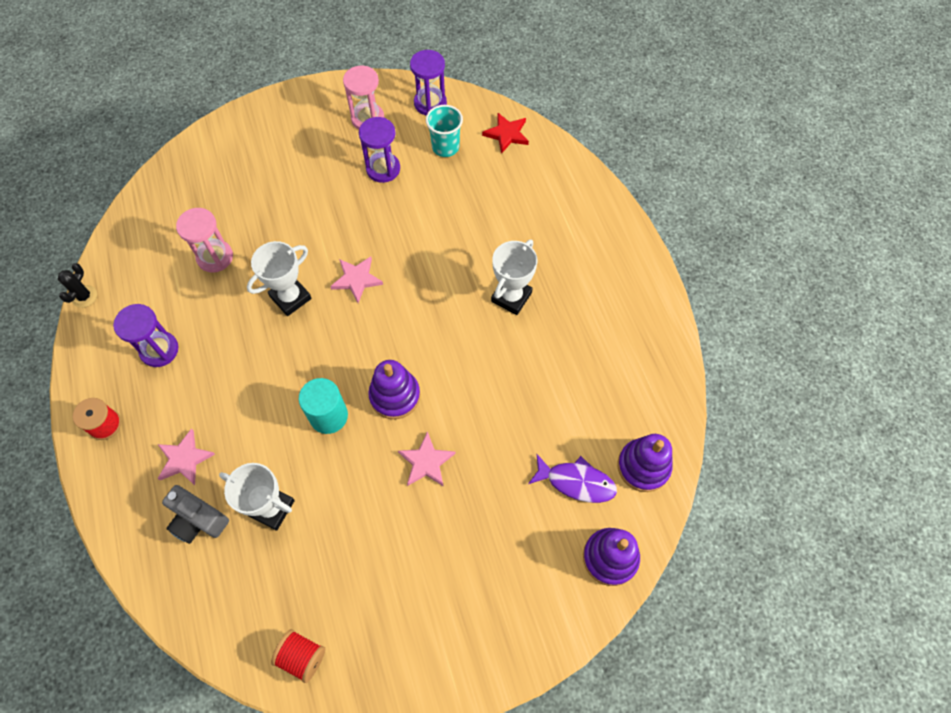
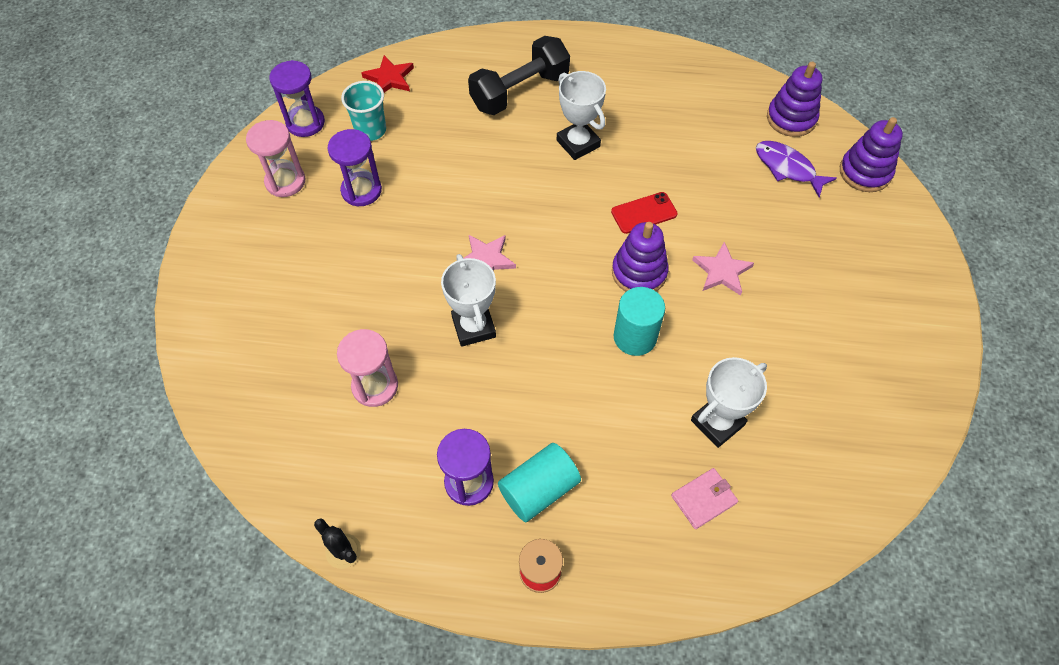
camera: 65 degrees left, 5 degrees down
pink star [157,429,215,485] -> none
grey camera [162,485,229,544] -> pink wallet [671,468,738,529]
red spool [271,629,325,683] -> none
purple fish [528,454,617,503] -> purple fish turned 90 degrees counterclockwise [756,141,837,197]
none -> black dumbbell [468,36,570,115]
none -> turquoise cylinder [498,443,581,522]
none -> red phone [611,192,678,234]

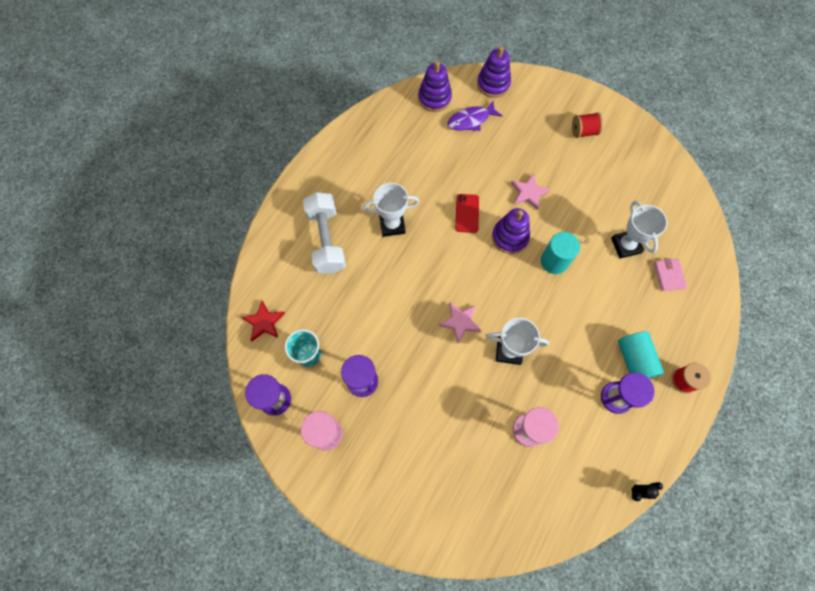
camera: 65 degrees left, 10 degrees up
black dumbbell [468,36,570,115] -> white dumbbell [303,192,346,274]
none -> red spool [572,112,603,138]

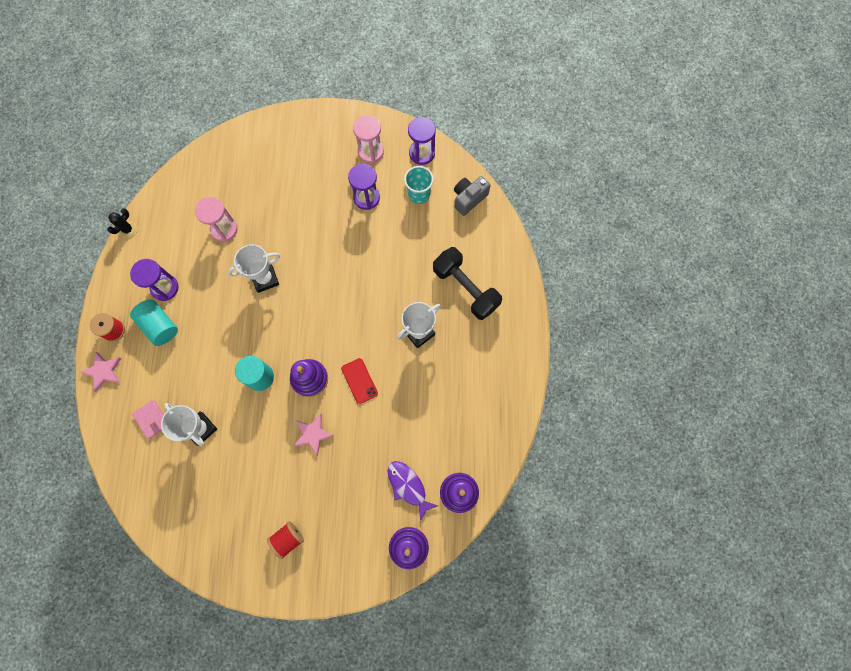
camera: 150 degrees right, 5 degrees up
red star [241,301,285,341] -> grey camera [454,176,491,216]
white dumbbell [303,192,346,274] -> black dumbbell [433,247,502,320]
pink star [439,302,482,343] -> pink star moved to [80,352,122,392]
purple fish [448,101,502,131] -> purple fish turned 75 degrees counterclockwise [388,461,438,521]

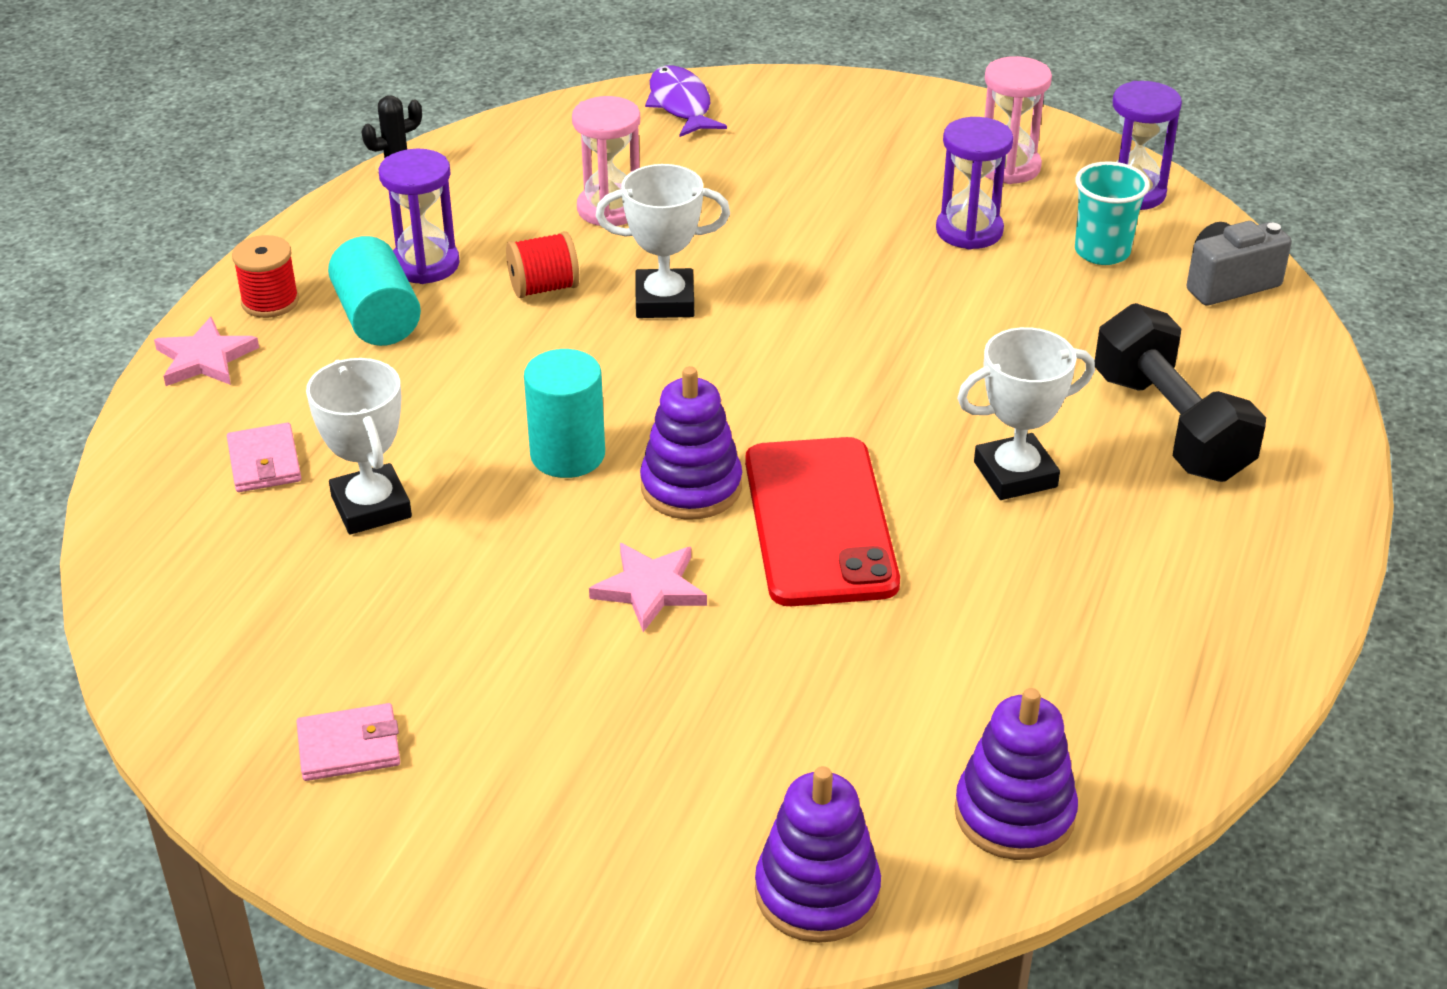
camera: 20 degrees right, 35 degrees down
red spool [267,521,304,559] -> red spool moved to [506,231,579,298]
red phone [341,358,378,404] -> red phone [745,437,900,606], size x1.97
purple fish [388,461,438,521] -> purple fish moved to [645,66,727,137]
none -> pink wallet [296,703,400,781]

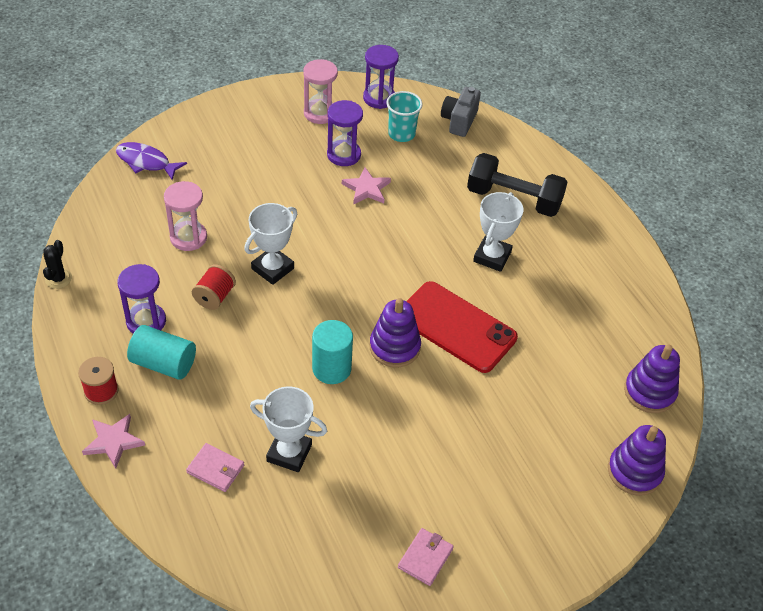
camera: 50 degrees left, 10 degrees up
pink star [589,543,707,632] -> pink star moved to [342,167,391,205]

